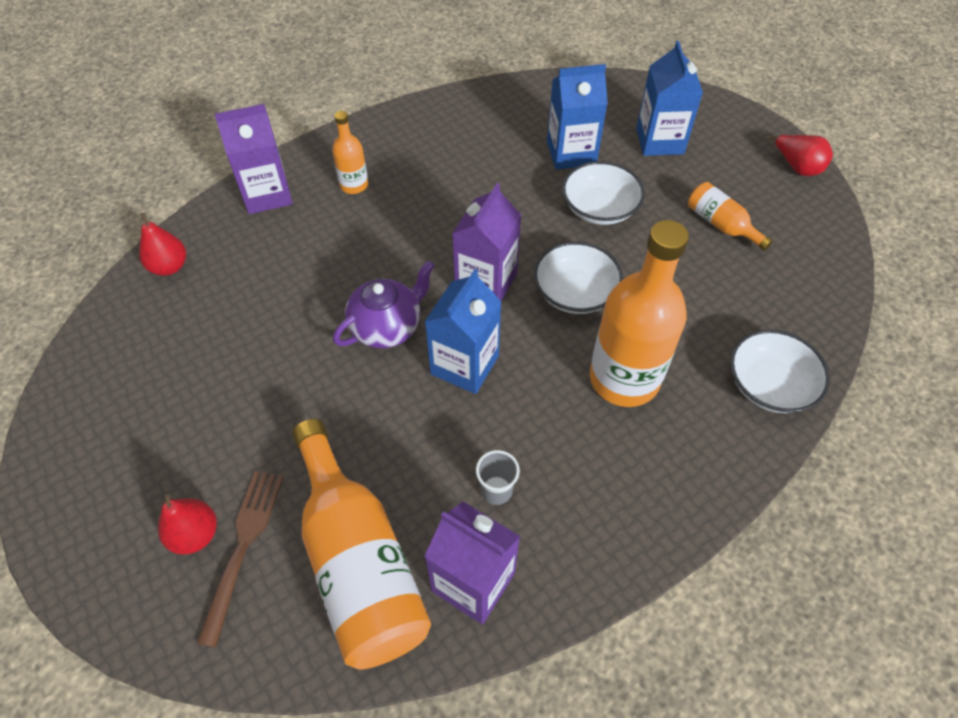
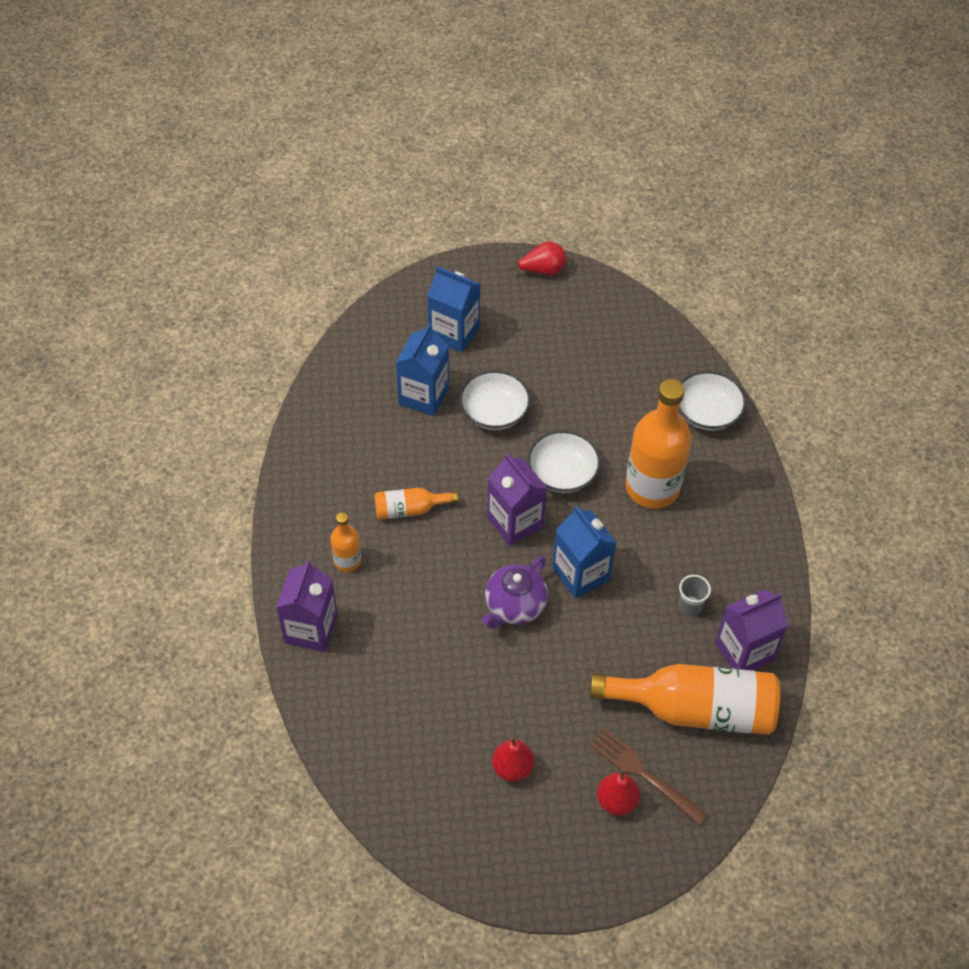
camera: 60 degrees left, 0 degrees up
red pear [139,213,186,276] -> red pear moved to [492,737,534,782]
purple teapot [333,260,435,348] -> purple teapot turned 135 degrees counterclockwise [482,556,548,629]
orange bottle [688,182,773,251] -> orange bottle moved to [374,488,458,520]

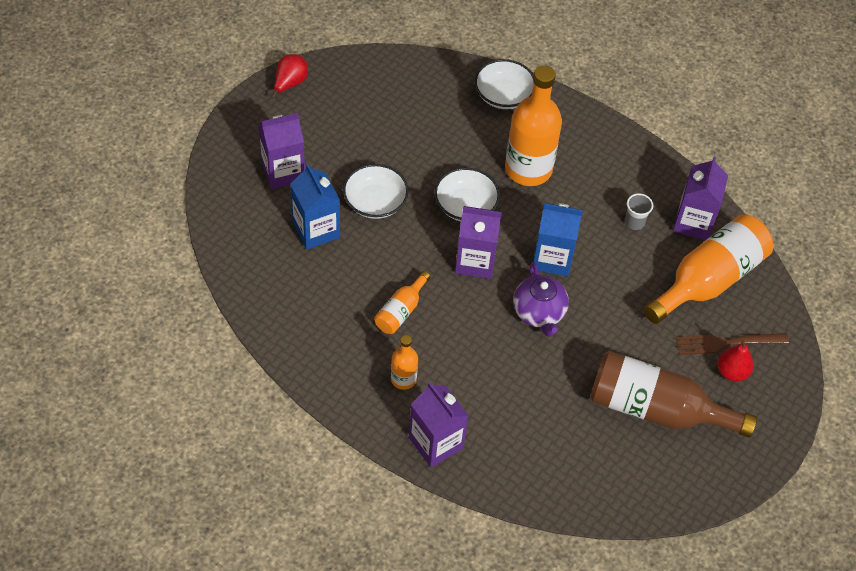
camera: 50 degrees left, 0 degrees up
blue carton [427,266,480,353] -> purple carton [258,113,305,189]
red pear [492,737,534,782] -> brown bottle [590,351,757,438]

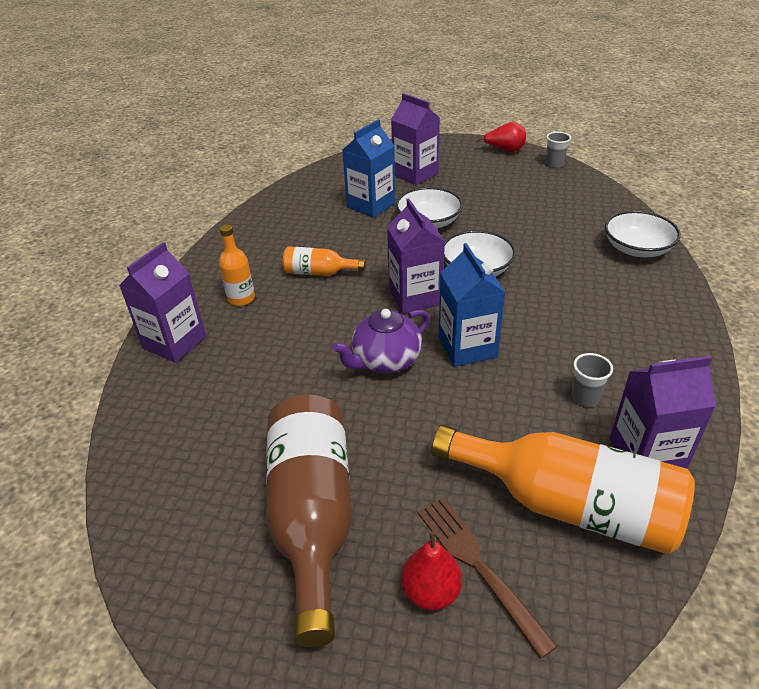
camera: 70 degrees right, 15 degrees down
orange bottle [505,65,562,186] -> none
none -> grey cup [546,132,571,168]

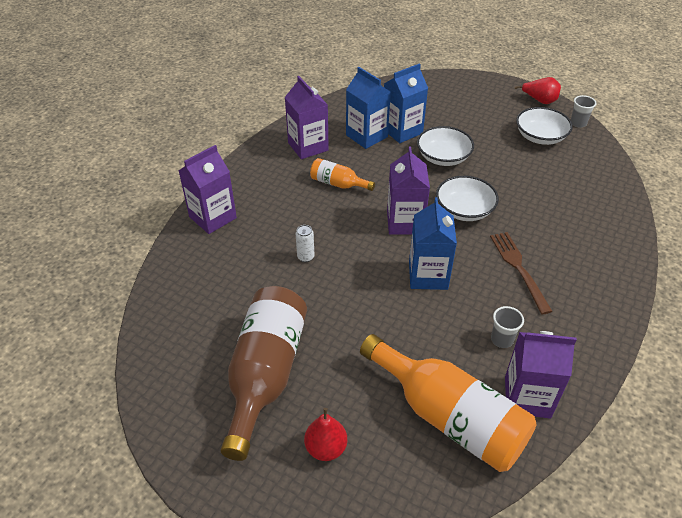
camera: 15 degrees right, 5 degrees up
orange bottle [219,224,255,306] -> none
purple teapot [332,309,430,374] -> none
purple carton [391,93,440,185] -> purple carton moved to [285,76,329,159]
brown fork [418,498,558,659] -> brown fork moved to [490,232,553,314]
white bowl [605,211,681,257] -> white bowl moved to [516,107,573,145]
none -> white can [295,225,314,262]
none -> blue carton [346,67,391,149]

